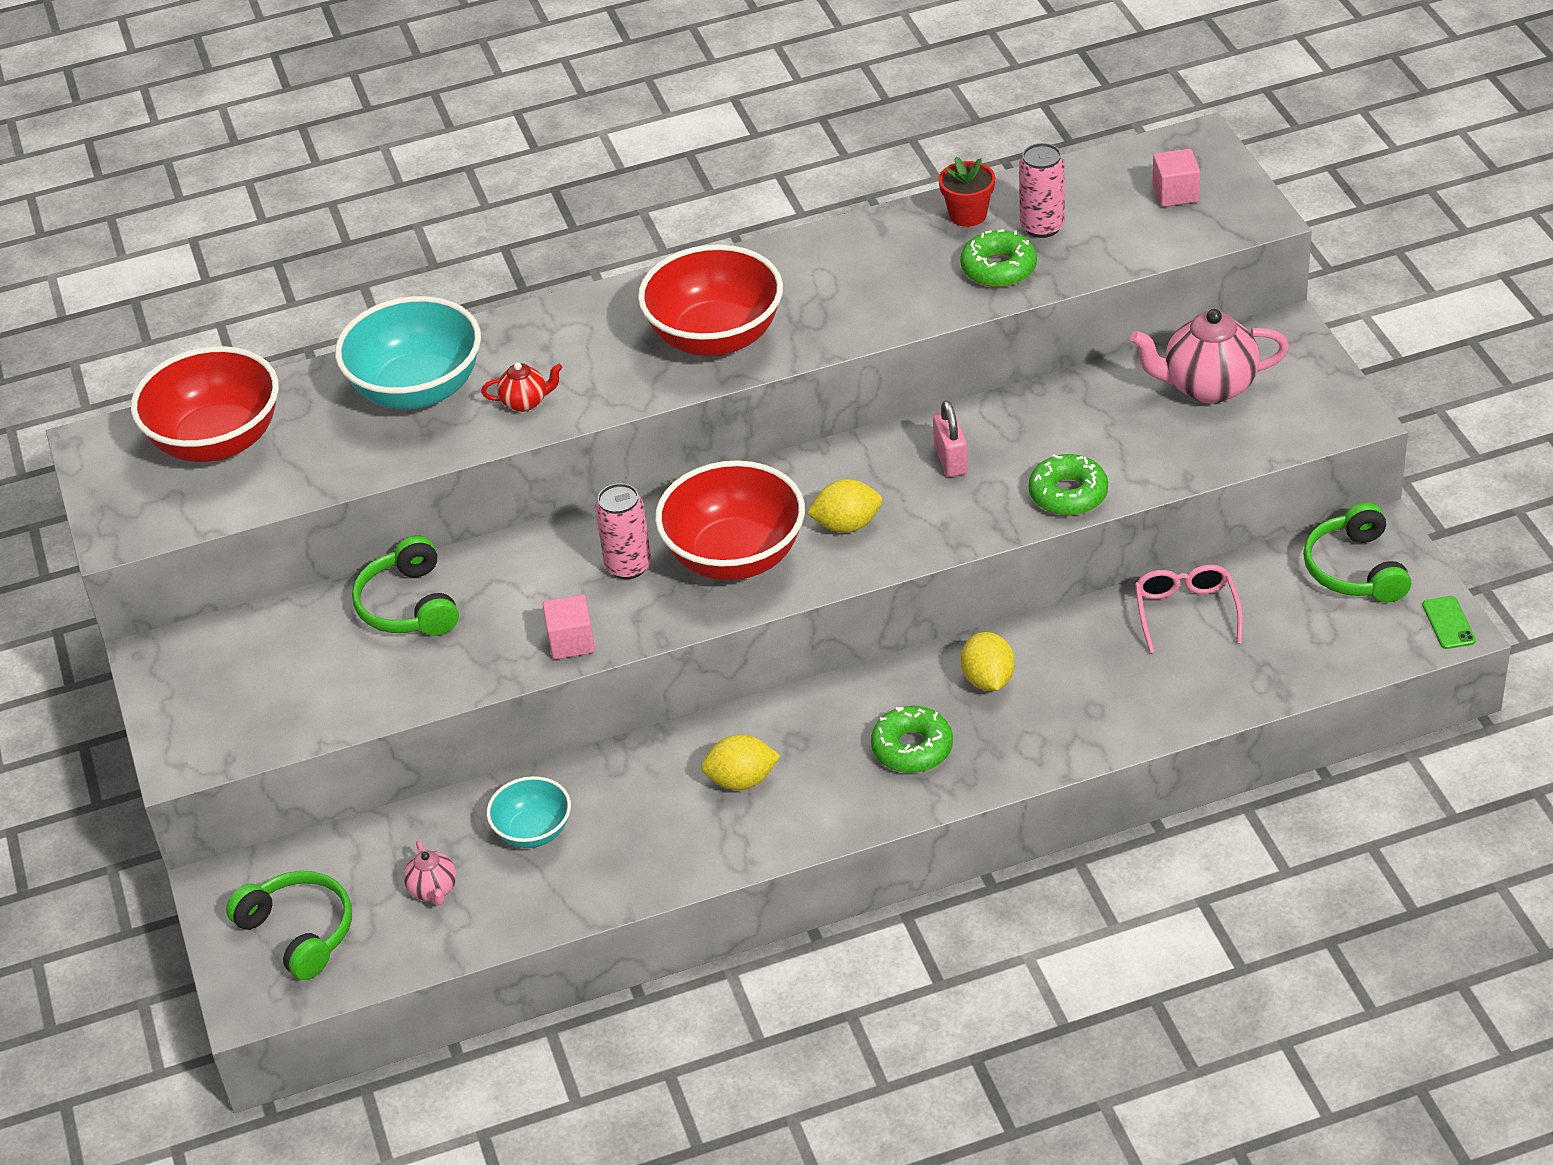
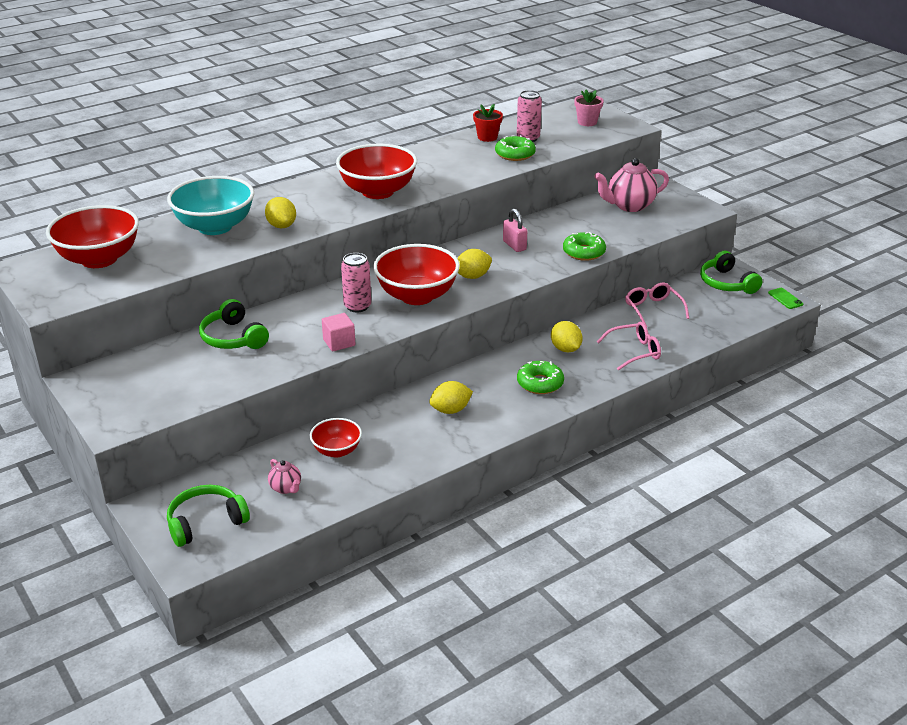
camera: 20 degrees left, 10 degrees down
green headphones [226,871,352,980] -> green headphones turned 60 degrees counterclockwise [167,485,250,547]
red teapot [481,362,562,412] -> yellow lemon [265,197,296,228]
turquoise bowl [487,776,571,848] -> red bowl [310,418,362,458]
pink cube [1153,149,1200,207] -> pink flower pot [574,90,604,126]
none -> pink glasses [597,322,661,371]

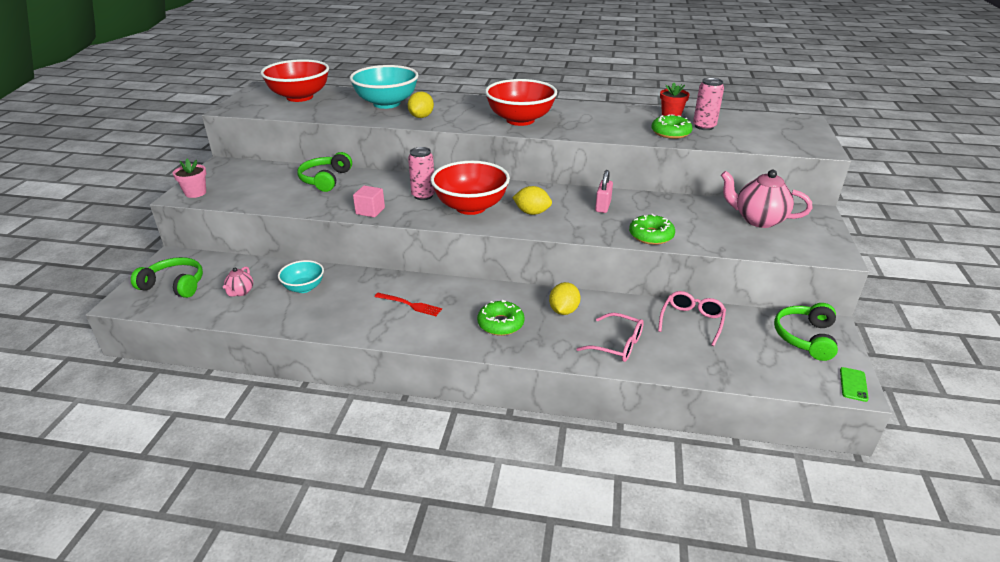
camera: 45 degrees right, 0 degrees up
red bowl [310,418,362,458] -> turquoise bowl [278,260,324,293]
yellow lemon [429,381,473,414] -> red fork [375,293,442,316]
pink flower pot [574,90,604,126] -> pink flower pot moved to [173,159,206,198]

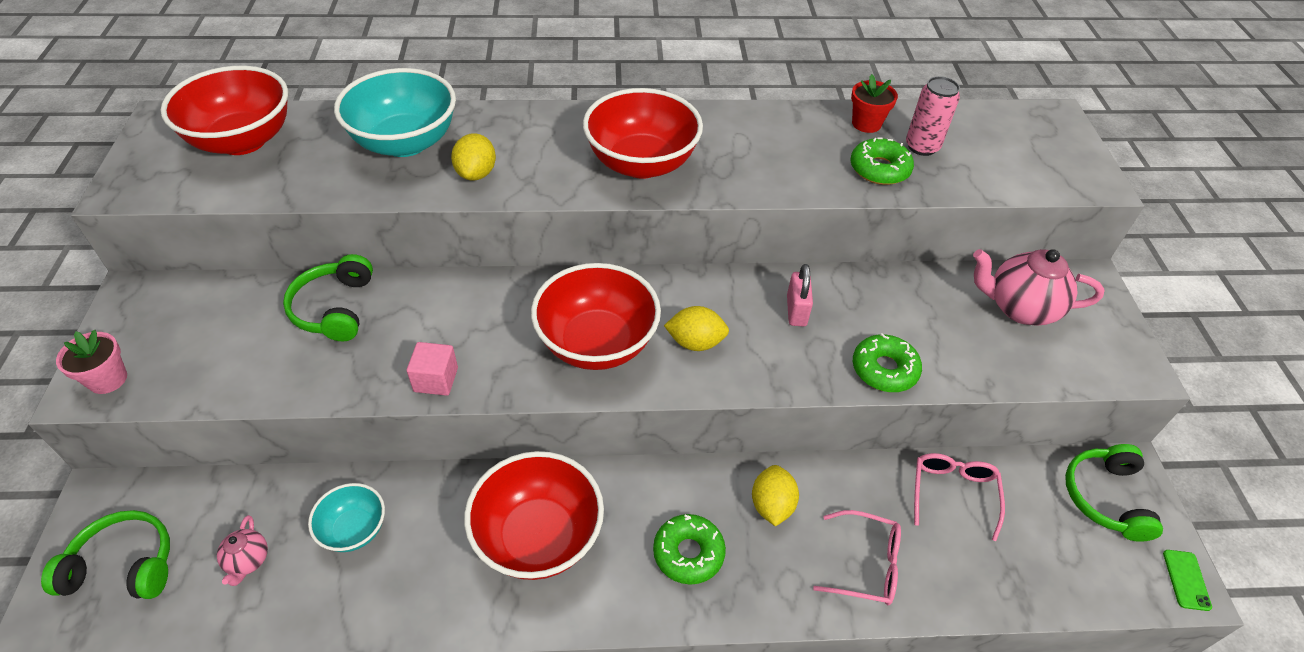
camera: 15 degrees left, 15 degrees up
red fork [375,293,442,316] -> red bowl [464,451,604,580]
pink can [408,147,435,200] -> none

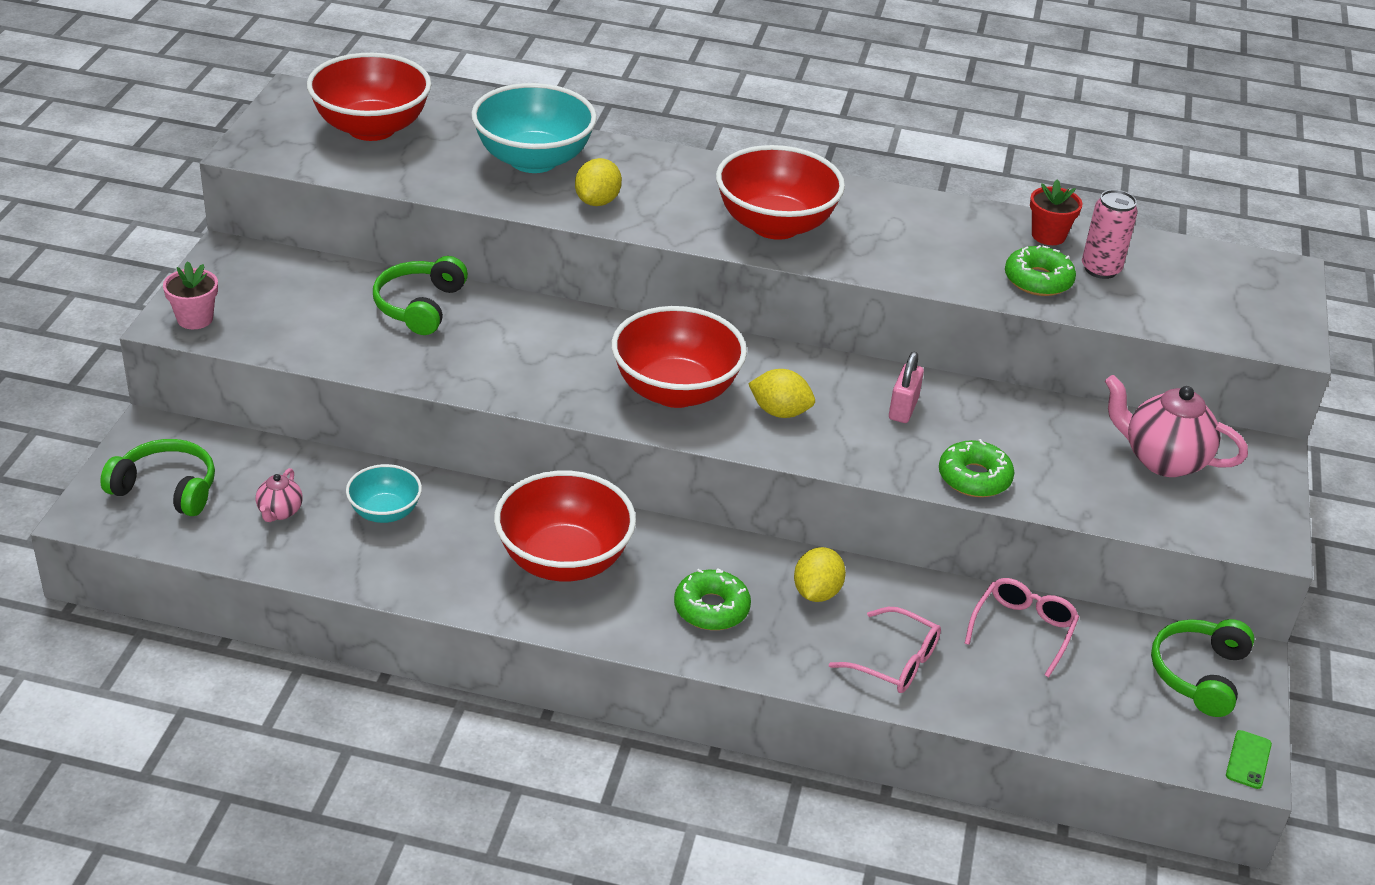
camera: 15 degrees right, 10 degrees down
pink cube [406,342,458,396] -> none

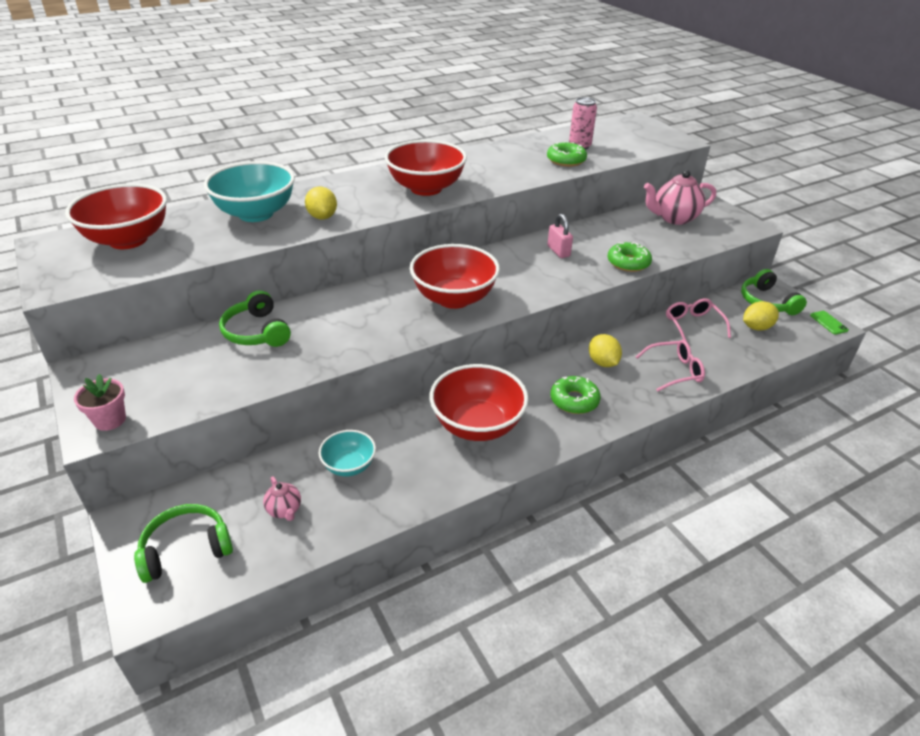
camera: 40 degrees left, 0 degrees up
yellow lemon [748,369,815,418] -> yellow lemon moved to [743,301,779,331]
red flower pot [1030,179,1083,245] -> none

